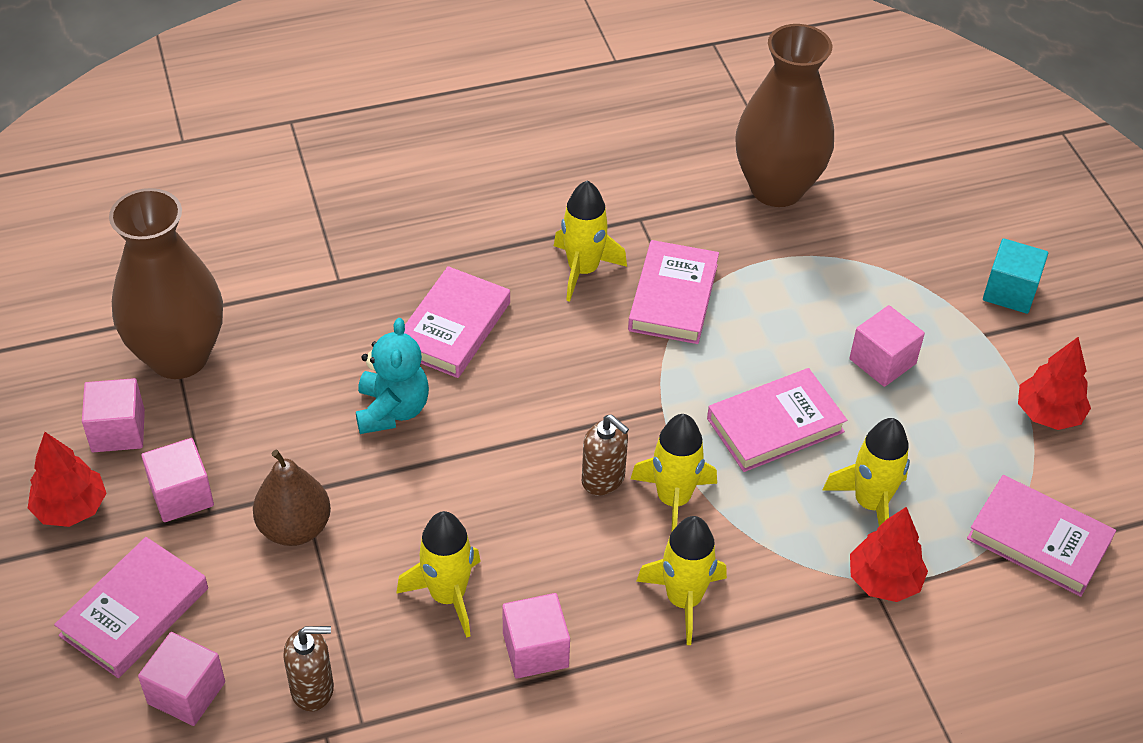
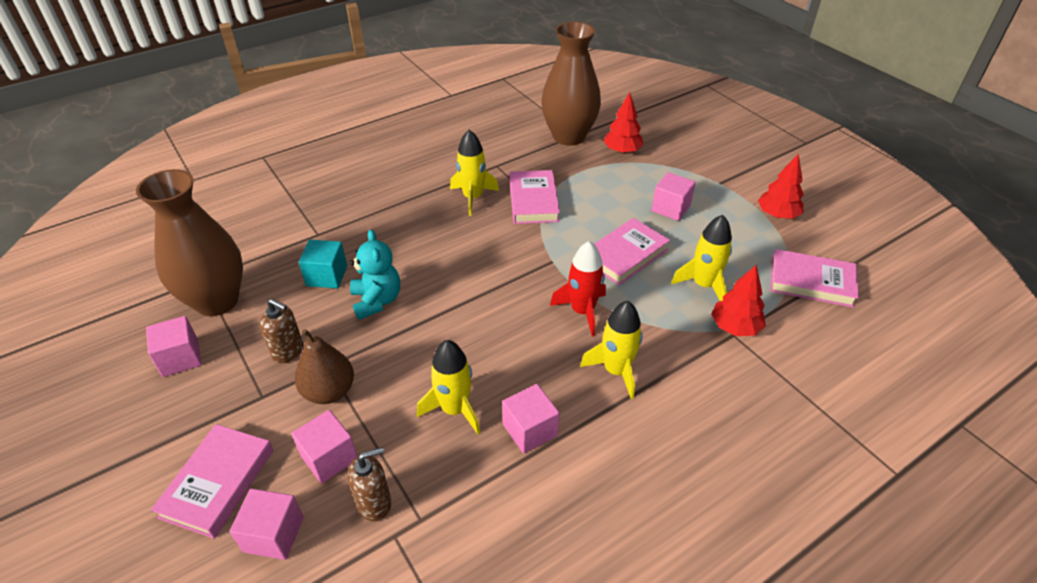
camera: 15 degrees left, 5 degrees down
red tree [28,432,107,527] -> red tree moved to [604,92,644,154]
pink cube [141,438,214,522] -> pink cube moved to [291,410,358,484]
pink book [404,266,510,378] -> none
brown soap dispenser [582,414,629,496] -> brown soap dispenser moved to [260,299,303,364]
yellow rocket [631,414,717,533] -> red rocket [550,241,606,336]
turquoise cube [983,238,1048,314] -> turquoise cube moved to [299,240,347,288]

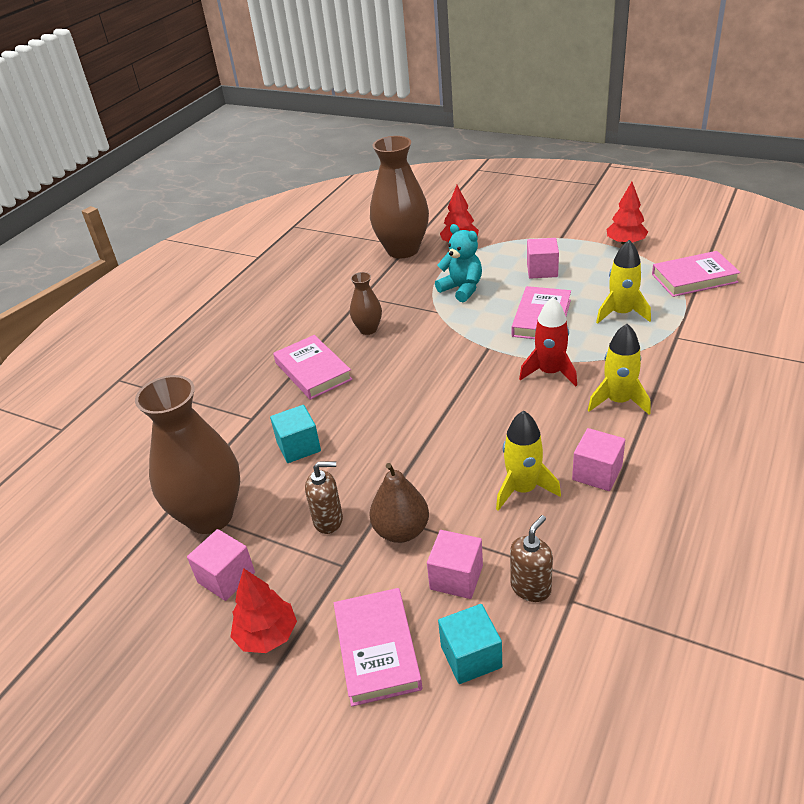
camera: 25 degrees left, 5 degrees down
pink cube [229,488,304,560] -> turquoise cube [438,604,502,684]
turquoise teddy bear [350,230,400,320] -> turquoise teddy bear moved to [435,224,482,302]
yellow rocket [450,130,499,216] -> brown vase [350,272,382,335]
pink book [509,170,560,224] -> pink book moved to [273,335,353,400]
red tree [711,265,766,336] -> red tree moved to [231,568,297,653]

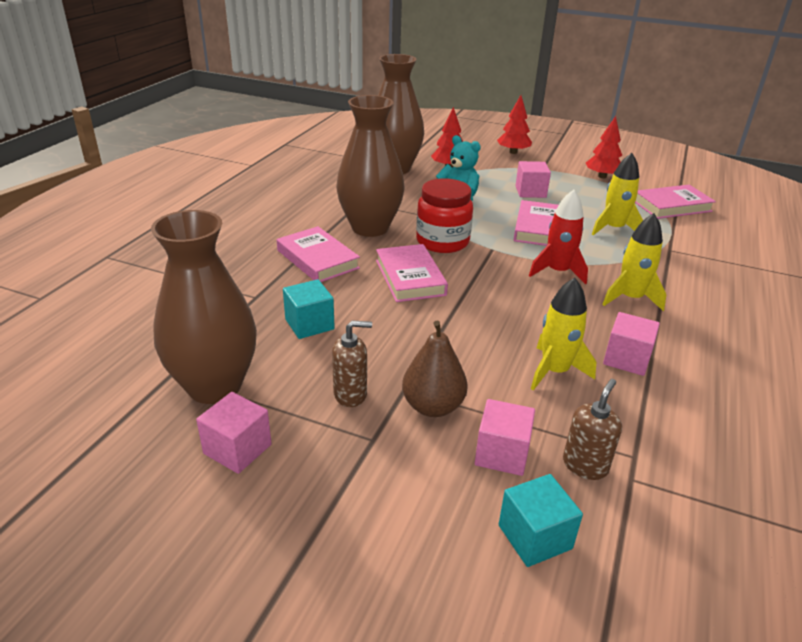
camera: 10 degrees left, 5 degrees down
red tree [231,568,297,653] -> red tree moved to [497,95,532,154]
pink book [334,588,423,706] -> pink book moved to [376,244,448,302]
brown vase [350,272,382,335] -> brown vase [336,95,404,237], size x2.07
none -> red jar [416,178,473,253]

